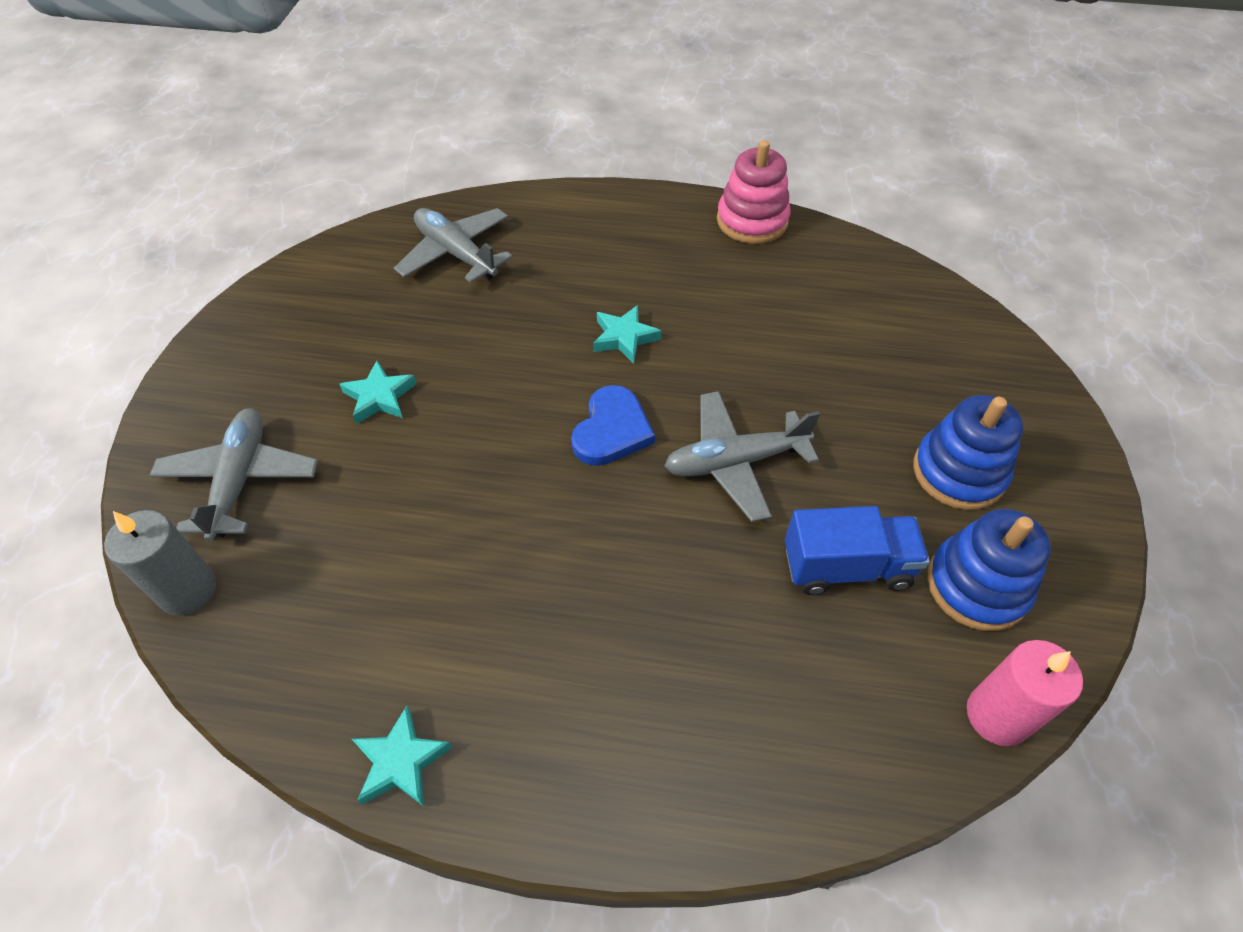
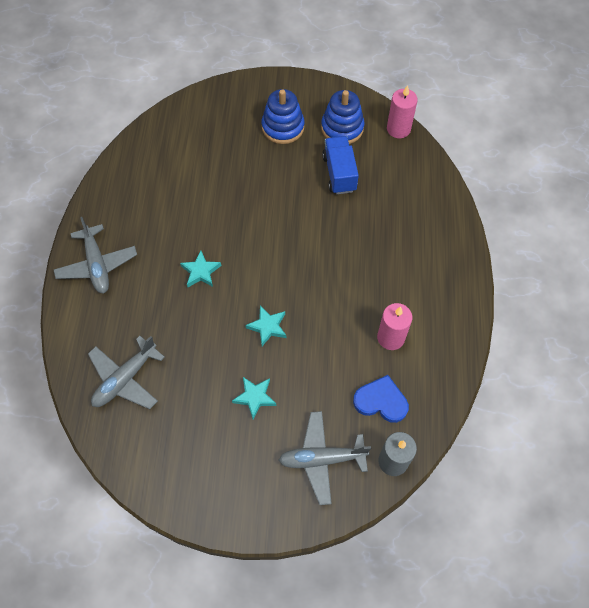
camera: 95 degrees left, 10 degrees up
turquoise star [352,706,452,807] -> turquoise star moved to [245,306,286,346]
blue heart [571,385,655,466] -> blue heart moved to [353,375,409,423]
grey plane [665,391,820,522] -> grey plane moved to [54,217,137,293]
pink stacking toy [717,140,791,244] -> none
none -> pink candle [377,303,412,350]

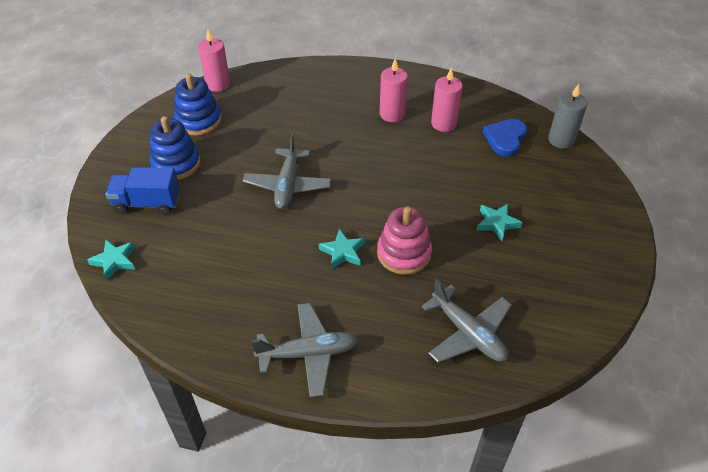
camera: 80 degrees left, 15 degrees down
turquoise star [245,306,286,346] -> turquoise star moved to [87,240,135,281]
grey plane [279,411,371,505] -> grey plane moved to [243,134,331,209]
blue truck [322,136,359,194] -> blue truck moved to [106,167,180,215]
none -> pink stacking toy [377,207,432,275]
none -> pink candle [380,59,408,122]

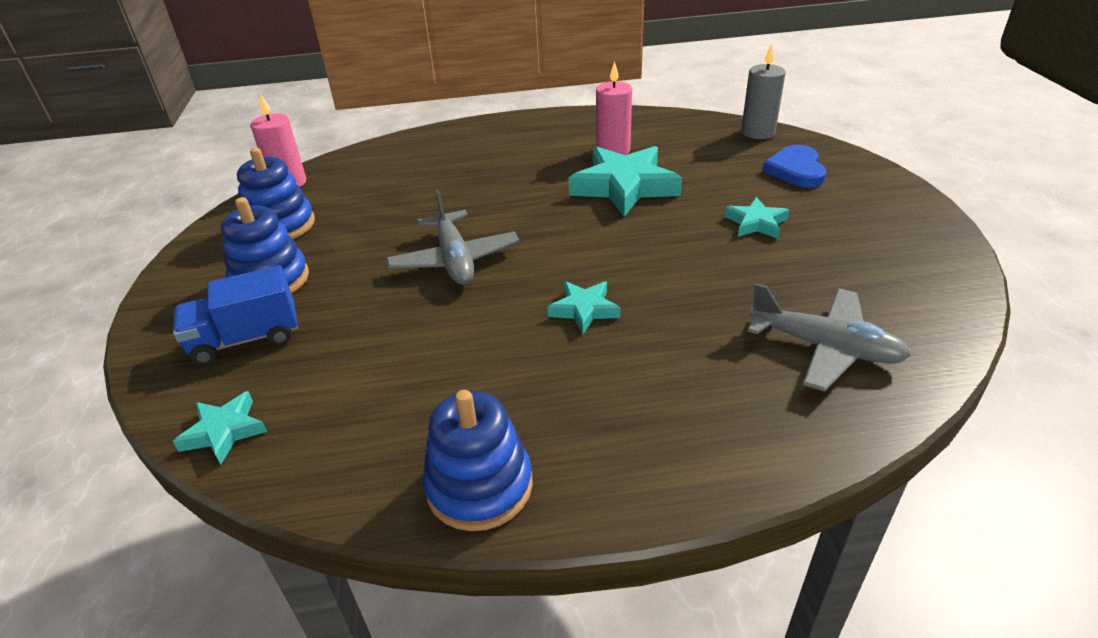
camera: 20 degrees left, 10 degrees down
grey plane [251,303,358,397] -> none
pink stacking toy [377,207,432,275] -> none
pink candle [380,59,408,122] -> none
blue heart [483,119,527,157] -> blue heart moved to [762,145,827,188]
none -> blue stacking toy [422,390,533,531]
none -> turquoise star [569,146,682,217]

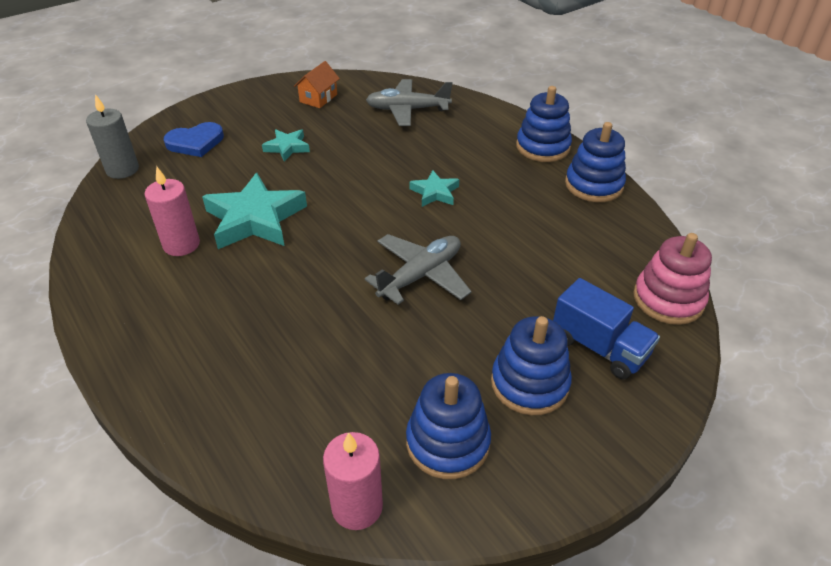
camera: 120 degrees left, 5 degrees up
turquoise star [173,391,267,465] -> pink stacking toy [633,233,712,325]
grey plane [747,283,911,392] -> grey plane turned 90 degrees counterclockwise [366,79,453,126]
none -> orange house [294,61,340,108]
none -> blue stacking toy [516,86,572,162]

